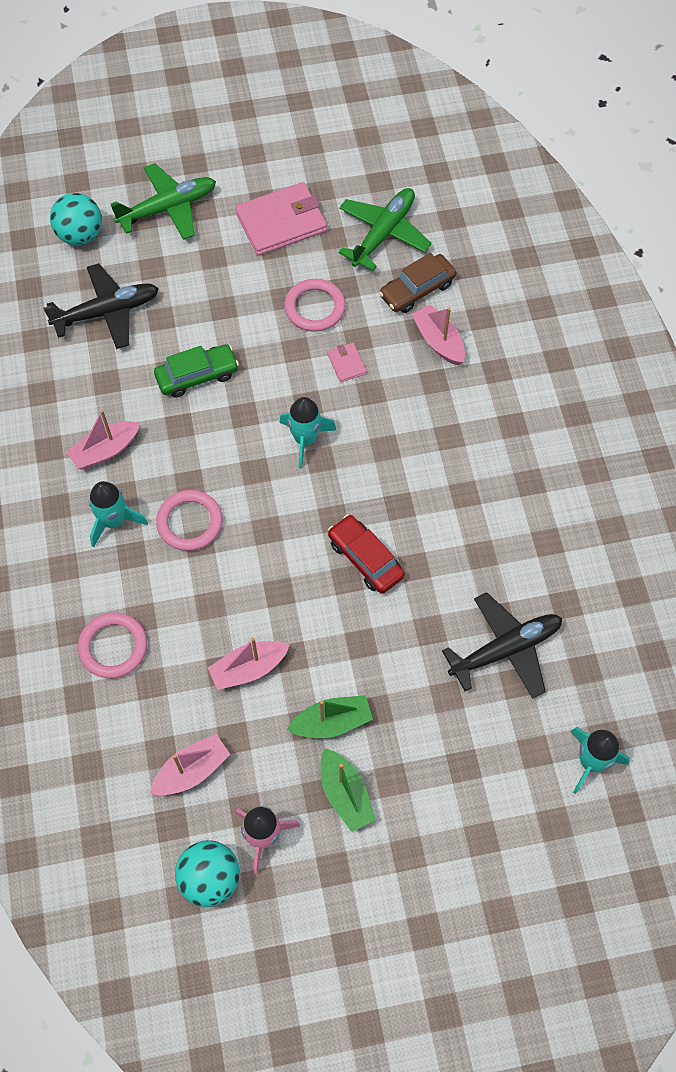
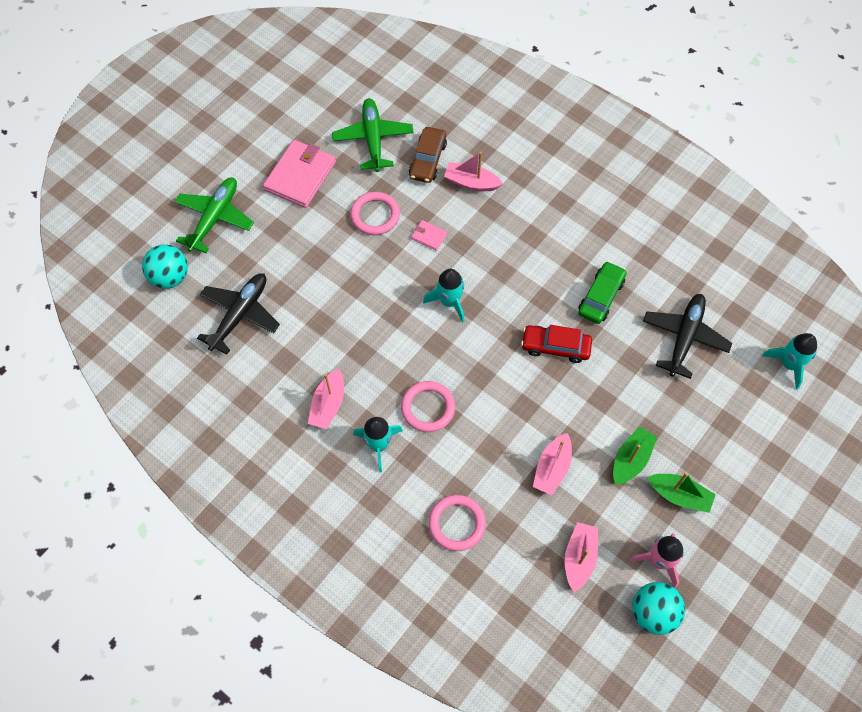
camera: 40 degrees left, 0 degrees up
green car [154,344,239,397] -> green car moved to [578,261,626,324]

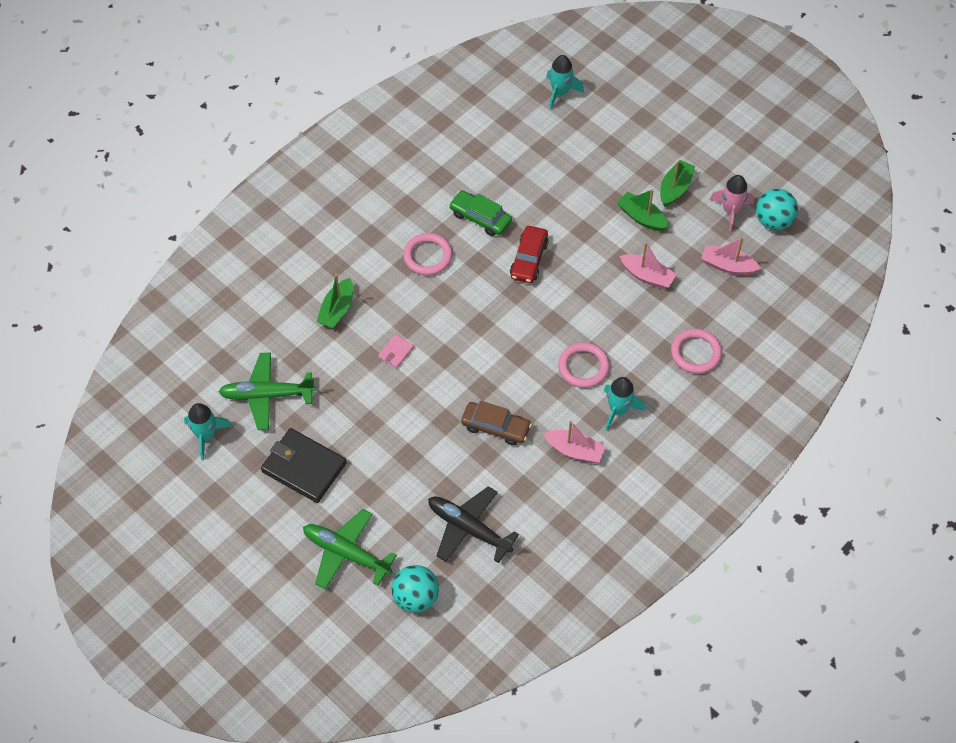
camera: 85 degrees left, 5 degrees down
pink wallet [263,140,336,208] -> black wallet [261,428,347,503]
pink ring [350,192,400,235] -> pink ring moved to [403,233,453,276]
brown car [409,127,447,183] -> brown car moved to [461,401,532,446]
turquoise rocket [423,269,465,323] -> turquoise rocket moved to [184,403,232,460]
pink boat [444,152,503,191] -> green boat [317,274,353,328]
black plane [643,294,732,379] -> none

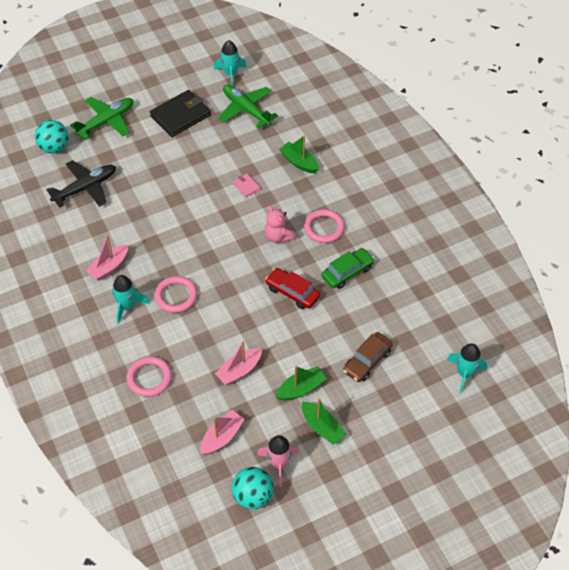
camera: 110 degrees right, 5 degrees down
green plane [219,353,316,430] -> green plane turned 60 degrees counterclockwise [218,85,278,129]
brown car [461,401,532,446] -> brown car moved to [343,332,393,382]
none -> pink teddy bear [264,206,296,243]

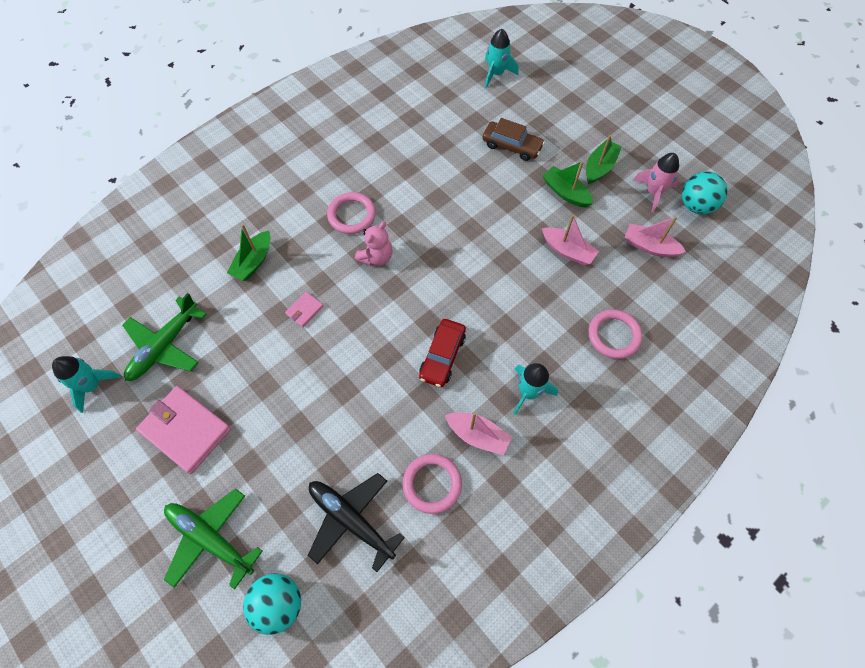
camera: 105 degrees left, 10 degrees up
black wallet [150,90,211,137] -> pink wallet [136,386,231,474]
pink ring [154,276,197,313] -> pink ring moved to [402,454,462,514]
red car [265,268,320,309] -> red car moved to [419,319,466,387]
green car [321,248,375,289] -> none

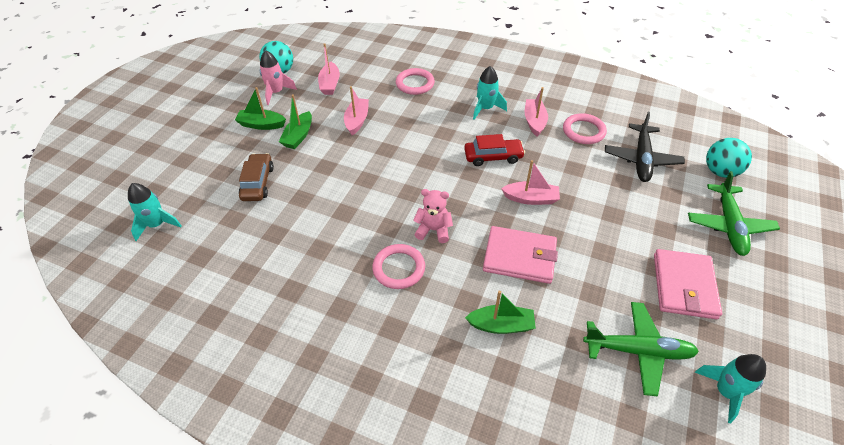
camera: 115 degrees left, 15 degrees down
pink wallet [285,292,324,327] -> pink wallet [483,226,558,284], size x2.19
none -> pink boat [501,160,560,205]

